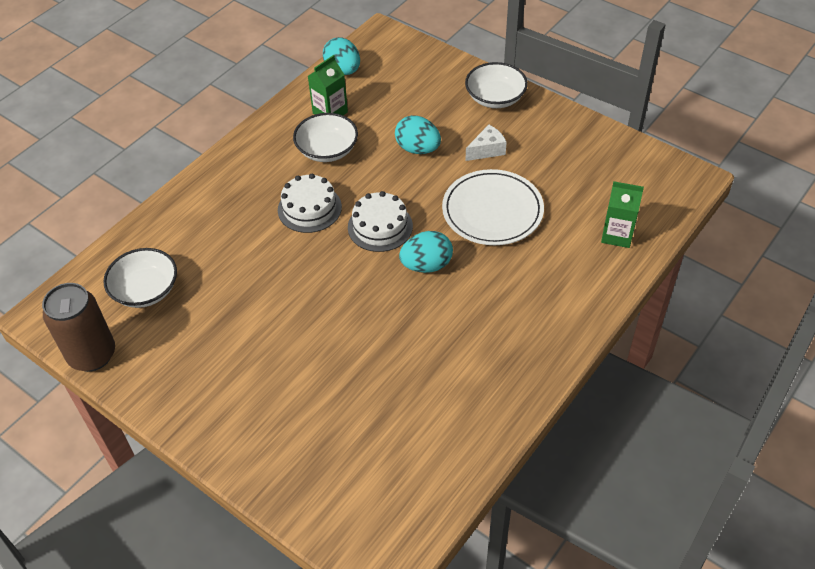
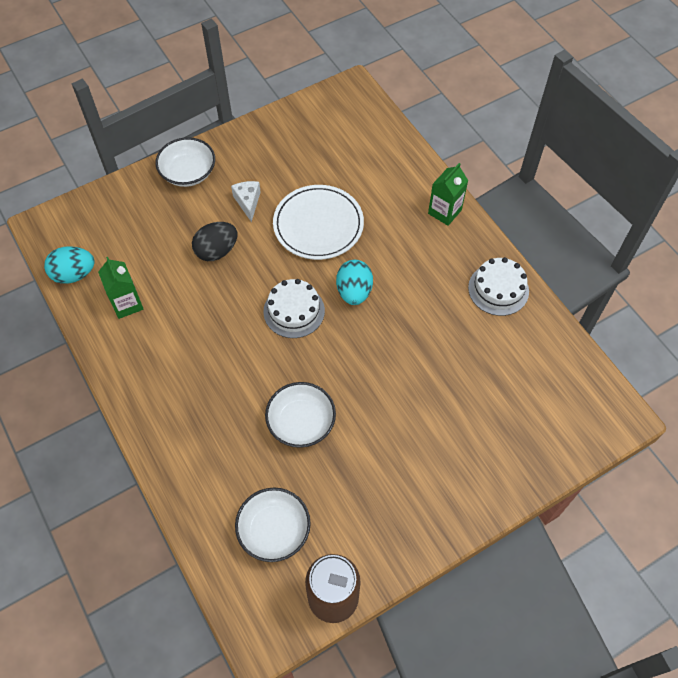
camera: 70 degrees left, 10 degrees up
white cake [278,174,342,233] -> white cake moved to [468,257,529,316]
white bowl [293,113,358,162] -> white bowl moved to [265,382,336,448]
turquoise egg [395,115,441,154] -> black egg [192,222,237,261]
green carton [601,181,644,248] -> green carton moved to [428,163,468,226]

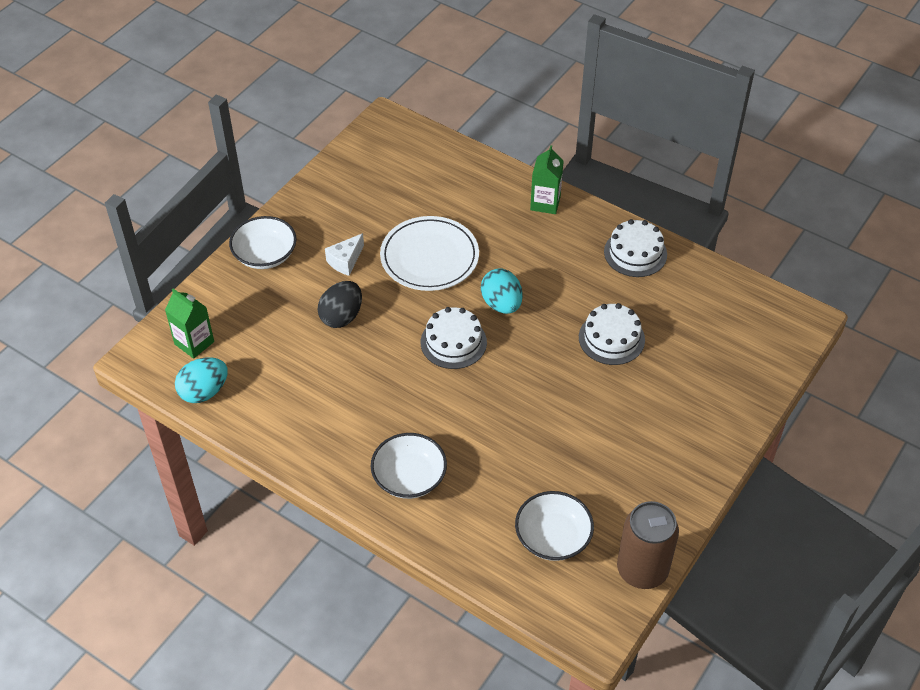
camera: 25 degrees left, 10 degrees down
green carton [98,257,144,319] -> green carton moved to [165,288,214,359]
white cheese [231,181,261,222] -> white cheese turned 105 degrees counterclockwise [325,233,364,276]
white bowl [265,382,336,448] -> white bowl moved to [371,433,447,499]
none -> white cake [579,303,645,365]

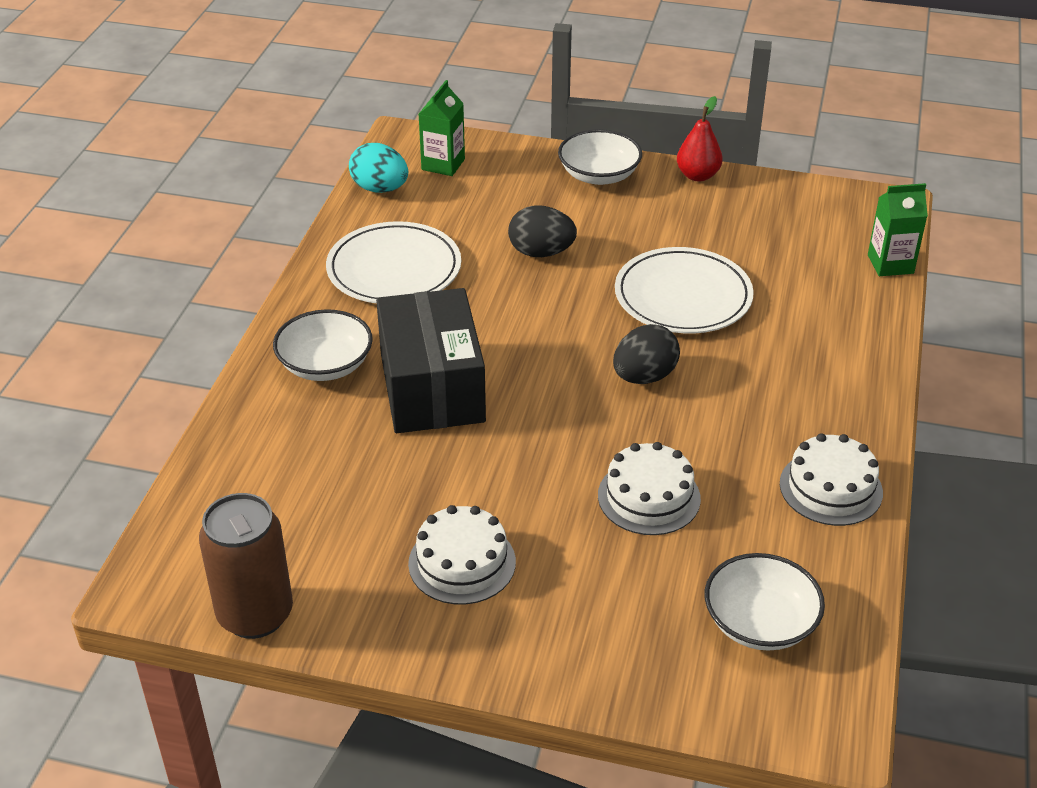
camera: 70 degrees right, 10 degrees down
white cheese [325,233,364,276] -> none
white cake [421,307,487,369] -> white cake moved to [408,505,516,605]
turquoise egg [481,268,523,314] -> black egg [613,324,680,384]
white bowl [515,491,594,561] -> white bowl moved to [705,553,825,651]
green carton [530,145,564,214] -> green carton moved to [868,183,928,276]
none -> white plate [326,221,461,303]
none -> black box [376,288,486,433]
none -> red pear [677,96,723,181]

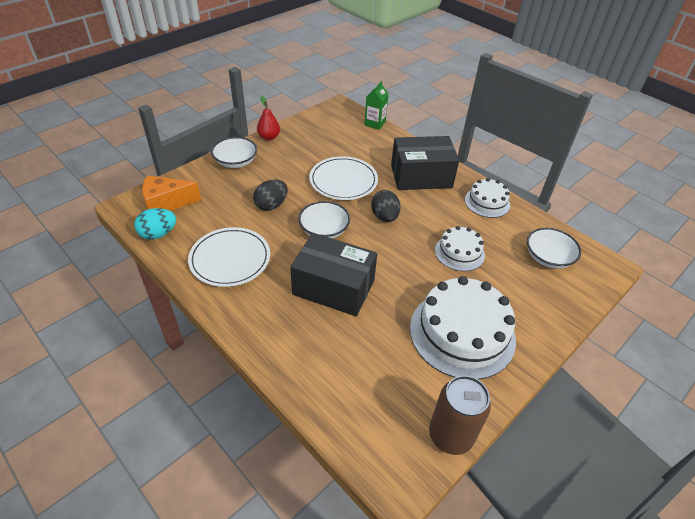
camera: 60 degrees left, 5 degrees up
white bowl [273,309,373,381] -> white bowl moved to [298,201,350,239]
white cake [408,505,516,605] -> white cake [410,276,516,380], size x1.85
green carton [419,80,465,176] -> orange cheese [142,175,201,211]
none -> black box [391,136,459,190]

